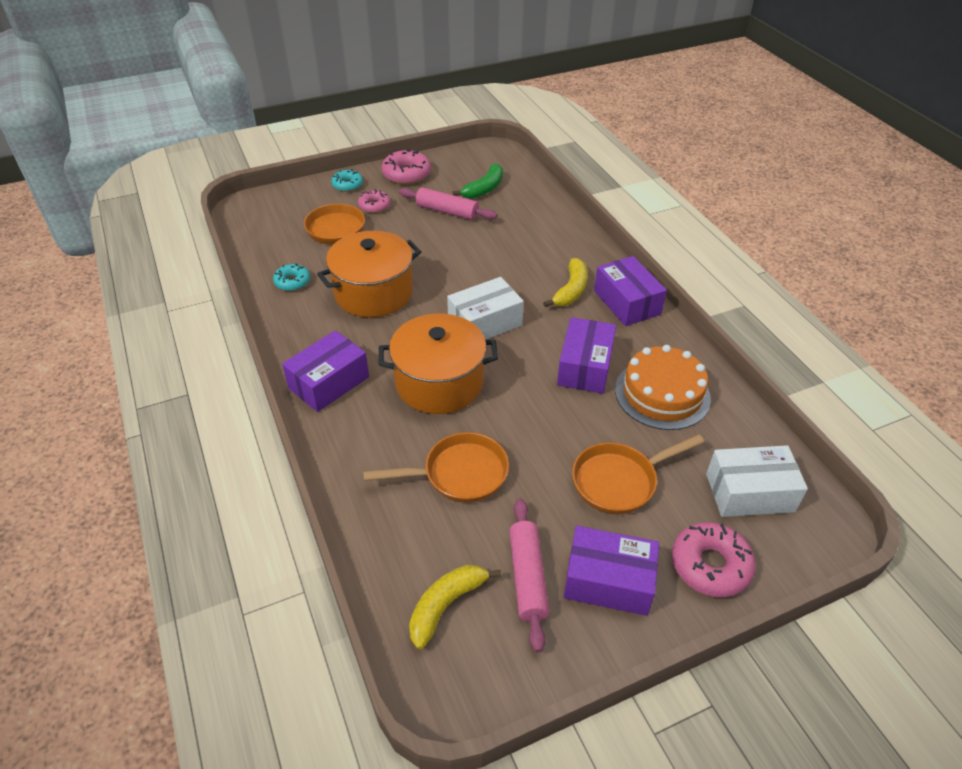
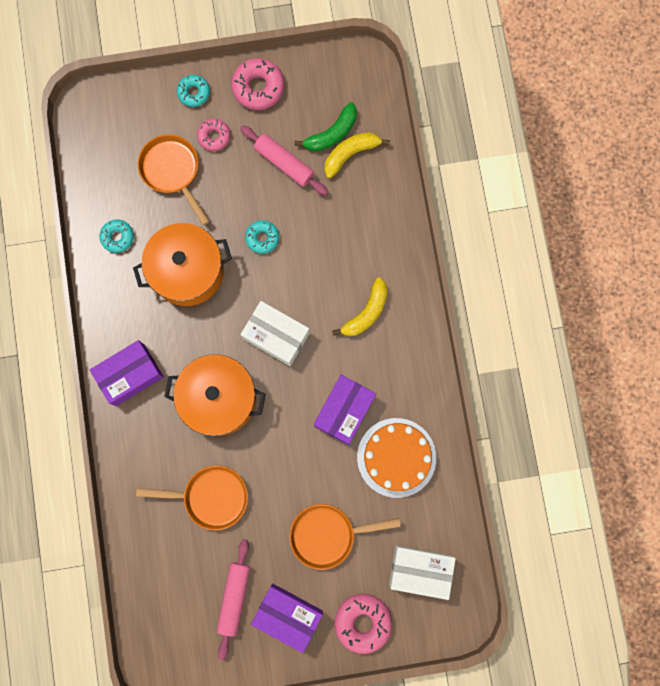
camera: 15 degrees right, 35 degrees up
yellow banana [409,565,501,649] -> yellow banana moved to [324,132,390,178]
white box [447,277,524,340] -> white box turned 45 degrees clockwise [240,301,310,366]
purple box [594,256,667,326] -> none
none -> turquoise donut [245,220,279,254]

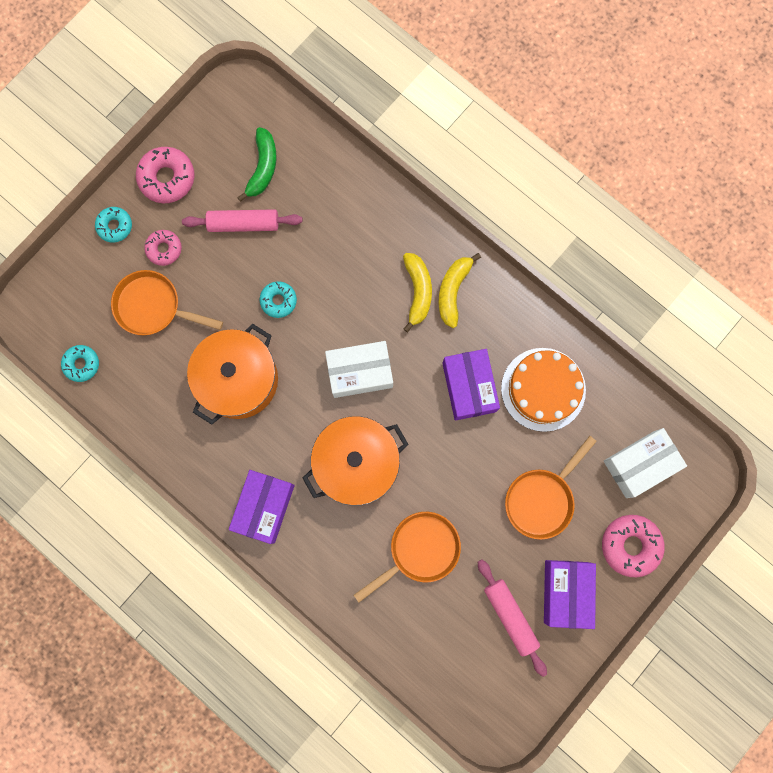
camera: 40 degrees left, 0 degrees up
turquoise donut [100,219,134,253] -> turquoise donut moved to [61,345,99,382]
purple box [251,584,323,653] -> purple box turned 75 degrees counterclockwise [544,560,596,629]
yellow banana [324,132,390,178] -> yellow banana moved to [438,253,481,328]

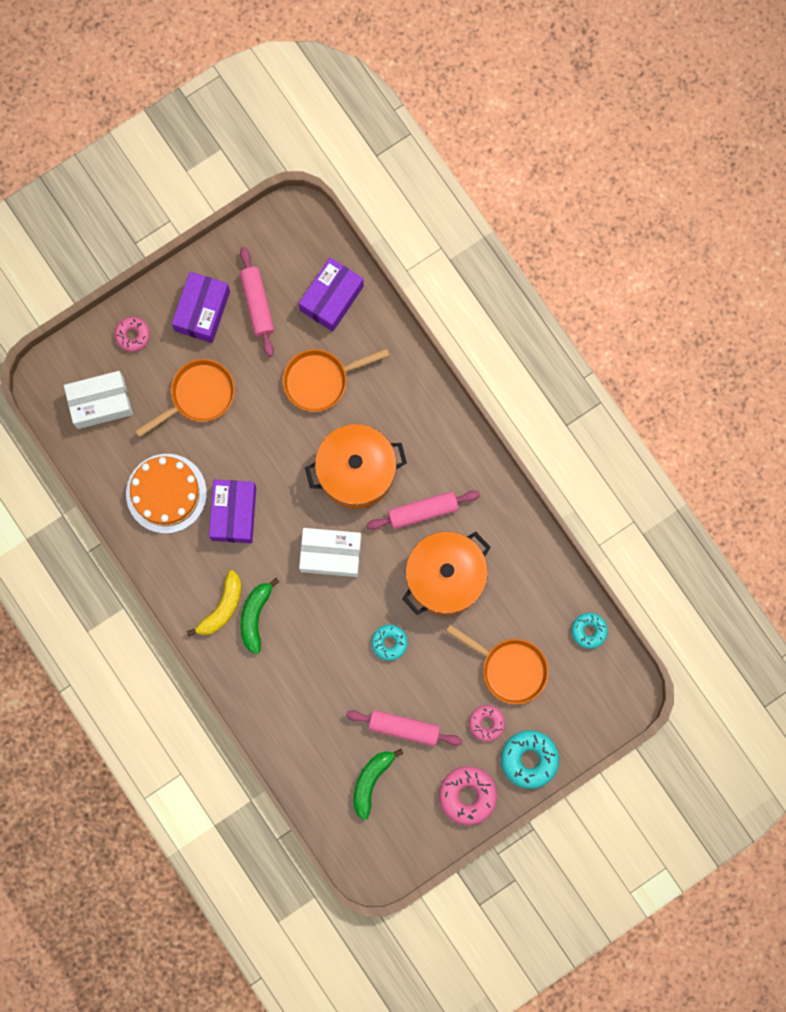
camera: 165 degrees left, 0 degrees up
turquoise donut [95,207,132,243] -> turquoise donut [501,730,559,789], size x1.60
purple box [229,470,295,544] -> purple box moved to [299,257,364,332]
yellow banana [403,253,432,332] -> green banana [241,578,279,655]
pink donut [602,515,665,577] -> pink donut [114,317,150,352], size x0.63
none -> pink rolling pin [366,491,480,530]

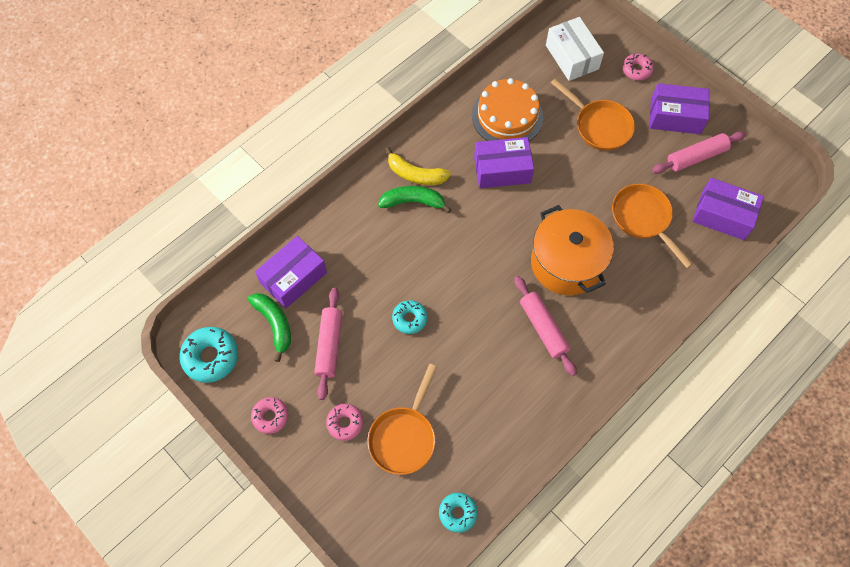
camera: 80 degrees right, 15 degrees down
white box [299,528,361,577] -> none
green banana [353,749,403,820] -> green banana turned 45 degrees clockwise [248,293,291,362]
orange pot [402,531,491,615] -> none
pink donut [439,766,497,825] -> pink donut [251,397,289,434], size x0.63
turquoise donut [501,730,559,789] -> turquoise donut moved to [180,327,238,383]
none -> purple box [255,236,327,308]

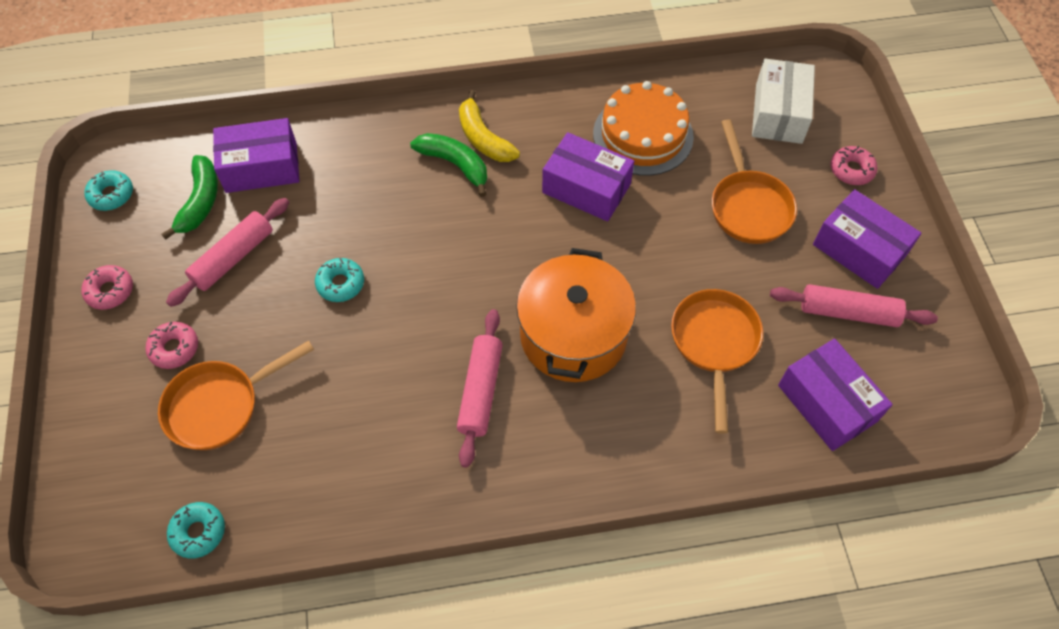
camera: 35 degrees right, 5 degrees down
turquoise donut [180,327,238,383] -> turquoise donut [84,170,133,211], size x0.63

